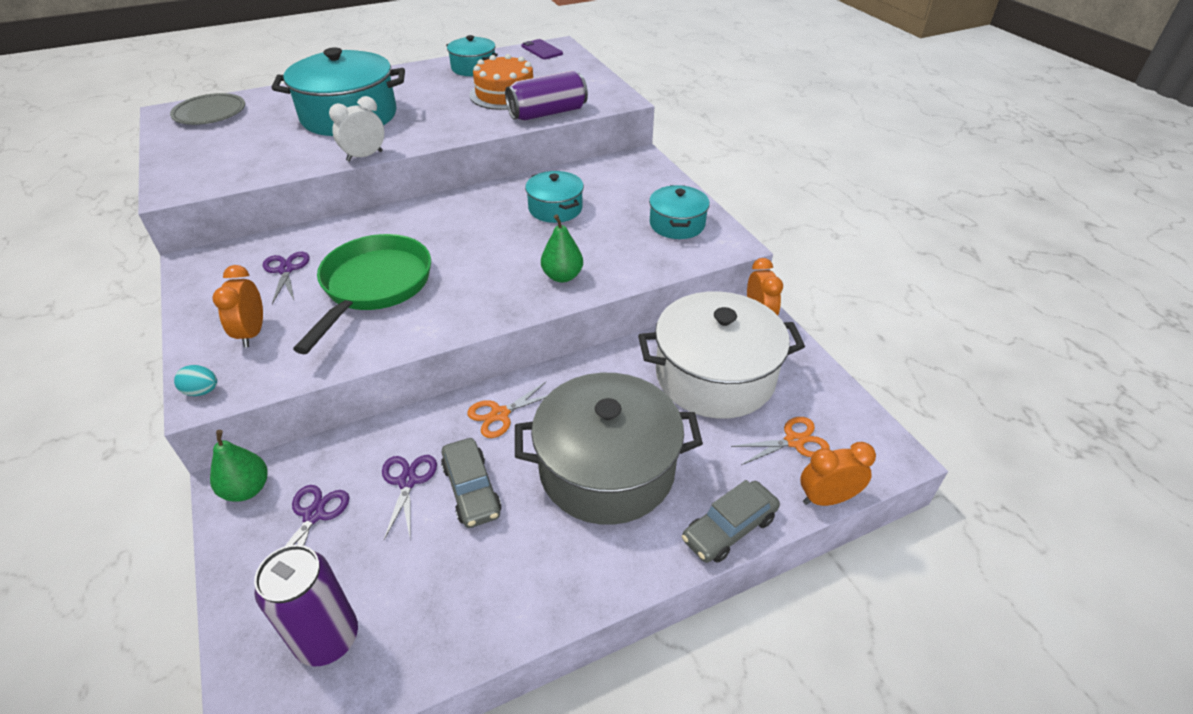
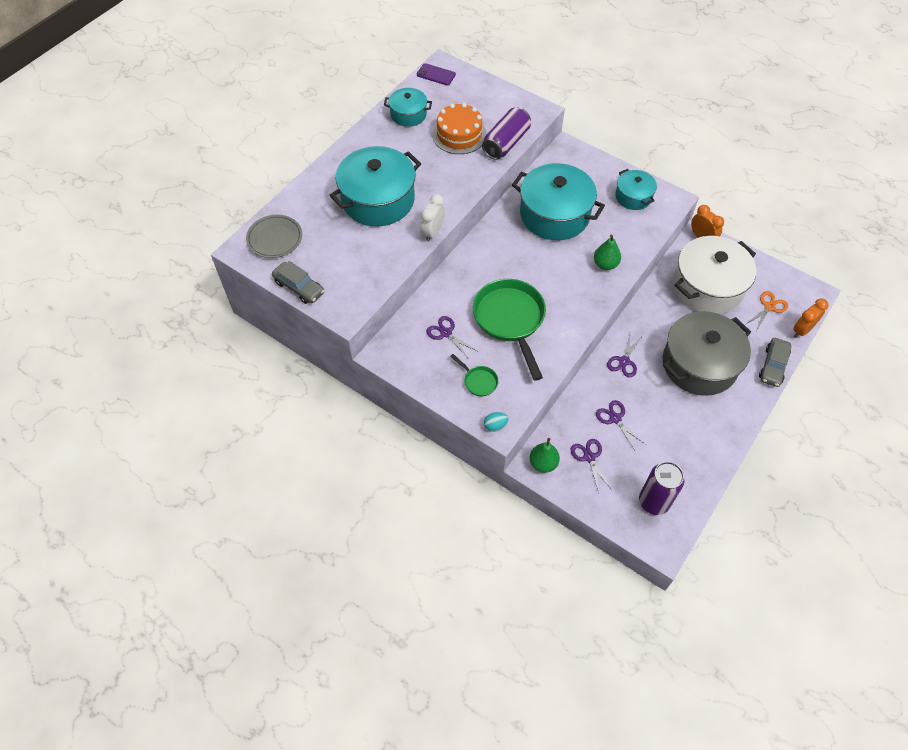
camera: 30 degrees left, 15 degrees up
orange clock [212,265,263,347] -> green pan [450,354,498,396]
grey car [441,438,501,528] -> grey car moved to [272,261,325,304]
orange scissors [467,381,547,438] -> purple scissors [607,334,642,377]
turquoise pot [525,171,584,223] -> turquoise pot [512,163,605,240], size x1.87

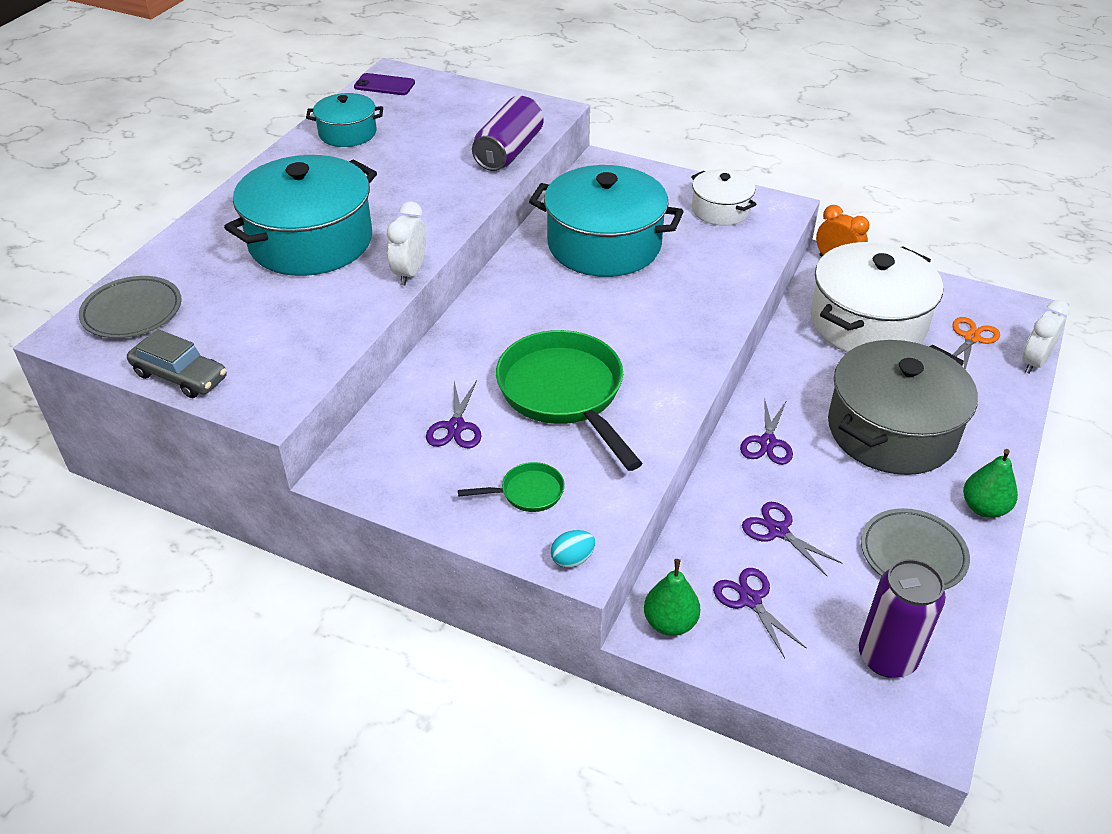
camera: 10 degrees left, 15 degrees down
purple scissors [426,316,477,358] -> purple scissors turned 120 degrees counterclockwise [426,380,482,448]
orange cake [432,103,487,154] -> none
green pan [450,354,498,396] -> green pan turned 45 degrees counterclockwise [458,462,565,512]
green pear [594,235,621,270] -> green pear moved to [963,449,1018,518]
turquoise pot [615,169,657,210] -> white pot [691,169,757,226]
grey car [759,338,792,387] -> none
orange clock [793,299,829,338] -> white clock [1022,300,1070,374]
none -> grey plate [861,508,970,590]

